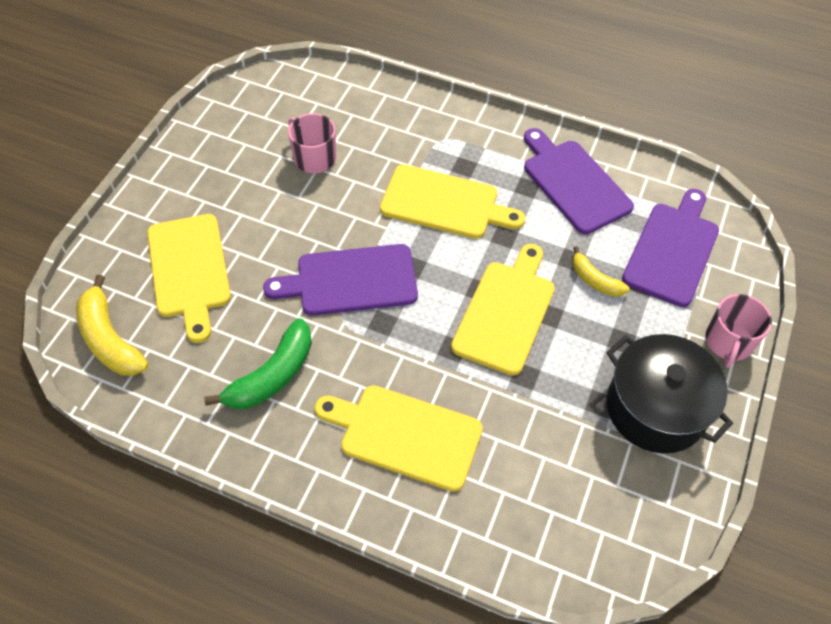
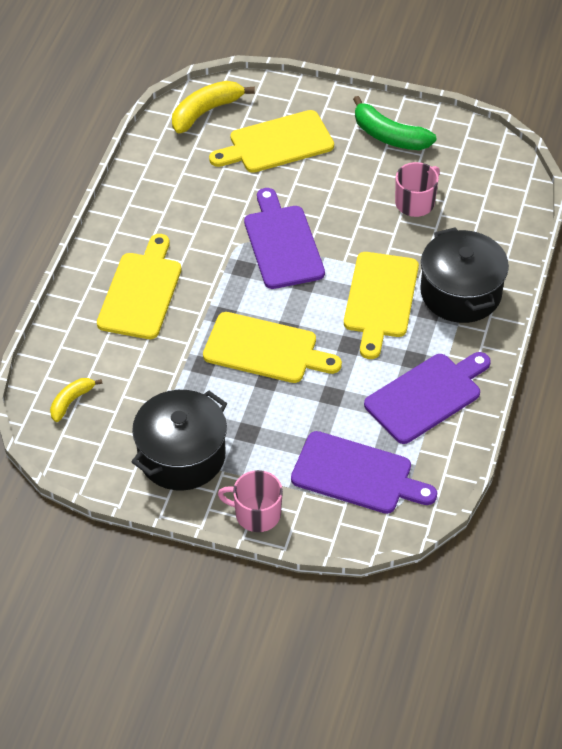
camera: 85 degrees right, 5 degrees down
green banana [204,318,312,409] -> green banana moved to [353,96,436,150]
yellow banana [573,246,629,297] -> yellow banana moved to [50,378,103,422]
none -> black pot [420,227,509,323]

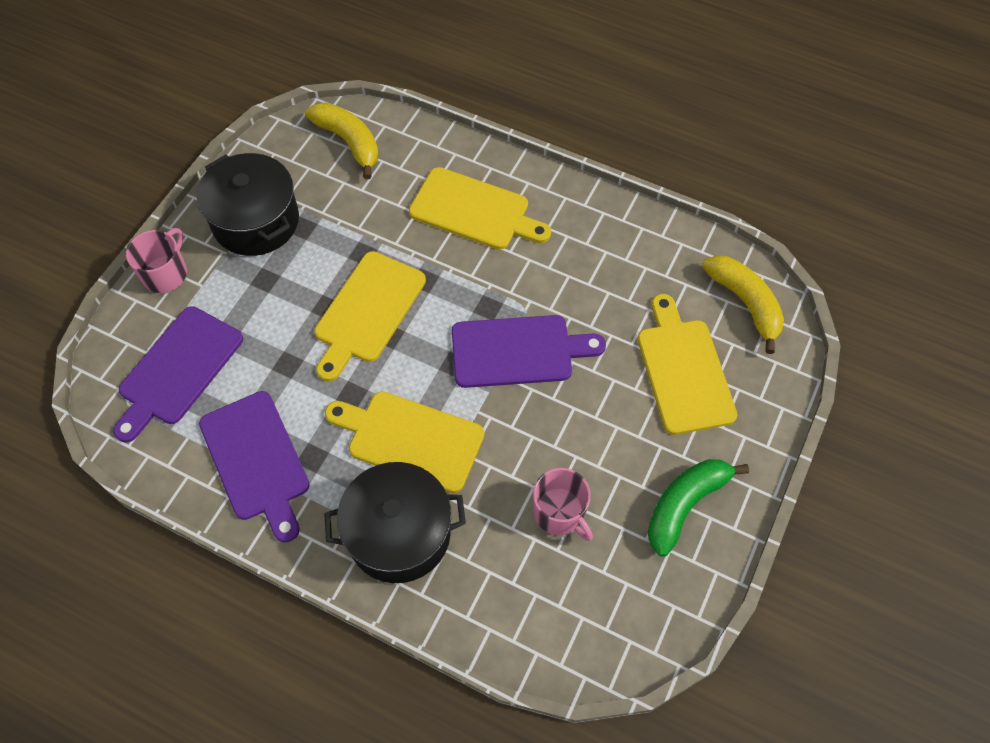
camera: 100 degrees right, 10 degrees up
yellow banana [50,378,103,422] -> yellow banana [305,103,379,179], size x1.68

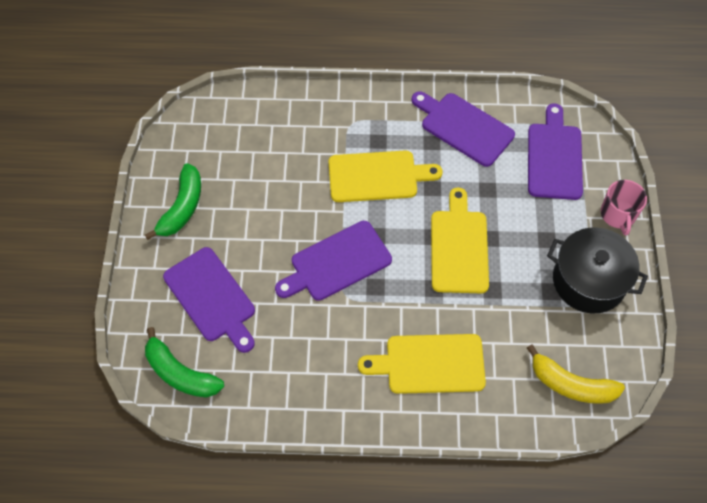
camera: 155 degrees right, 0 degrees up
black pot [324,462,466,583] -> none
pink mug [533,468,593,541] -> none
yellow cutting board [637,294,737,435] -> purple cutting board [163,247,255,353]
yellow banana [702,255,784,354] -> green banana [145,327,224,398]

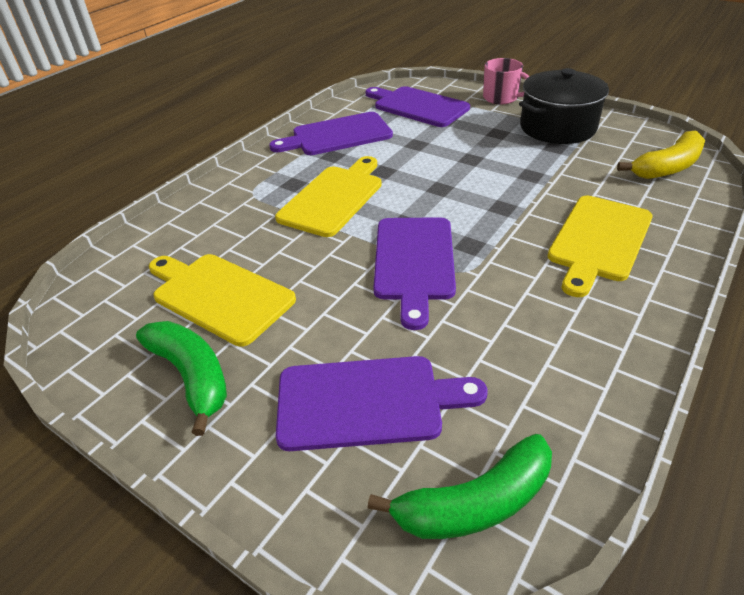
camera: 55 degrees left, 20 degrees down
yellow cutting board [431,187,489,293] -> yellow cutting board moved to [149,254,296,347]

